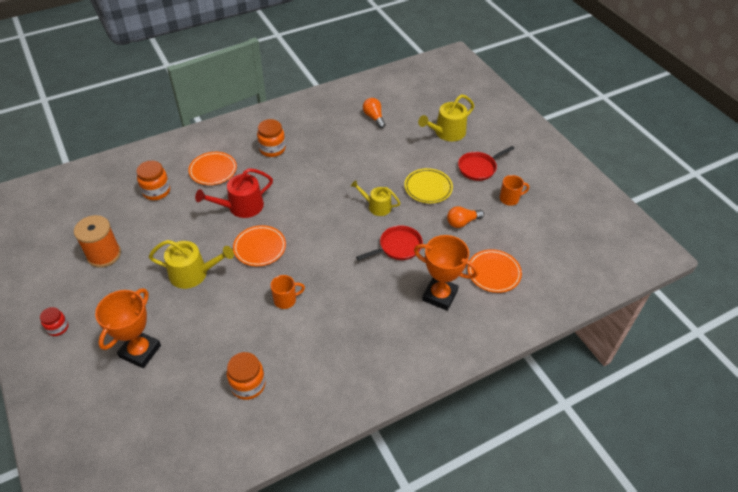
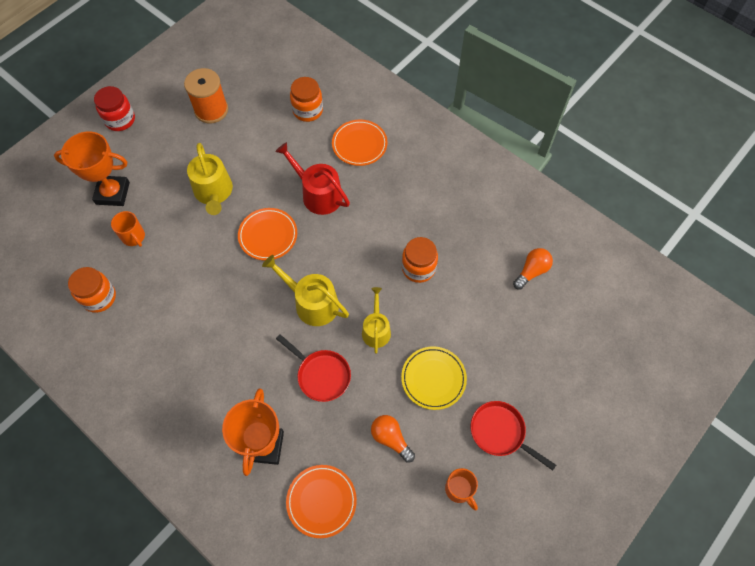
camera: 70 degrees right, 15 degrees up
red jar [40,307,68,336] -> red jar [94,86,135,131], size x1.55
orange jar [257,119,286,157] -> orange jar moved to [402,237,438,283]
orange mug [271,275,305,309] -> orange mug moved to [111,211,145,247]
yellow watering can [418,94,474,141] -> yellow watering can moved to [262,255,349,326]

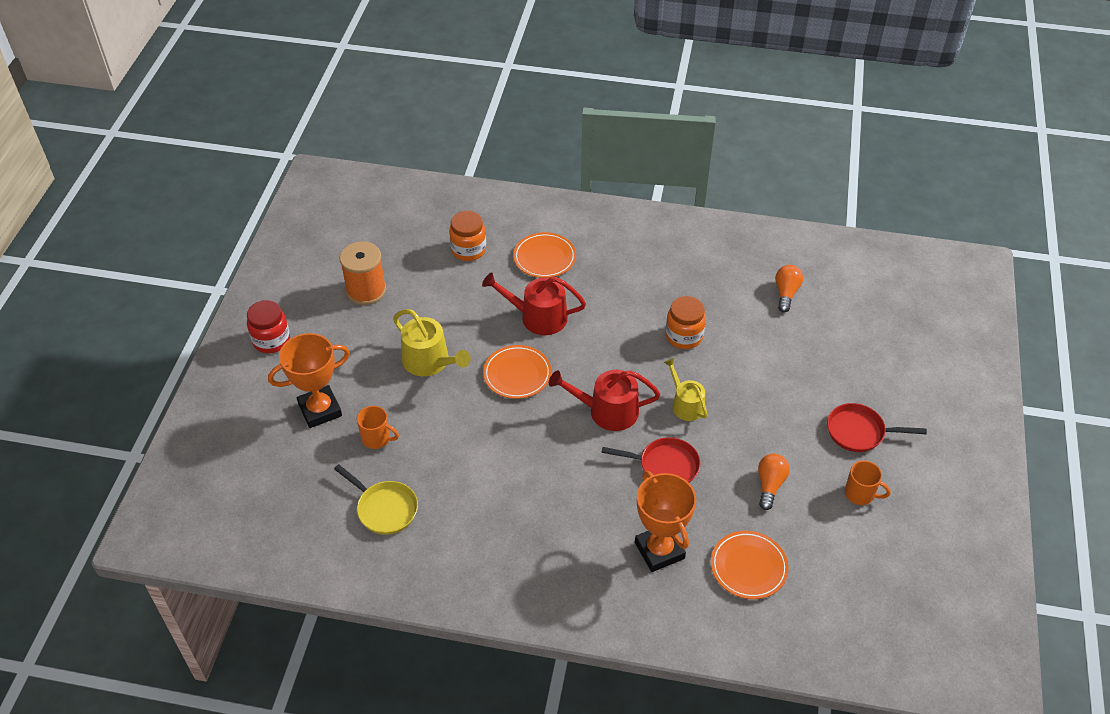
camera: 30 degrees left, 15 degrees down
orange jar [68,267,116,313] -> yellow pan [334,464,418,535]
yellow watering can [262,255,349,326] -> red watering can [549,370,660,431]
orange light bulb [371,415,415,463] -> orange light bulb turned 90 degrees clockwise [758,454,790,510]
yellow plate [401,346,467,410] -> none

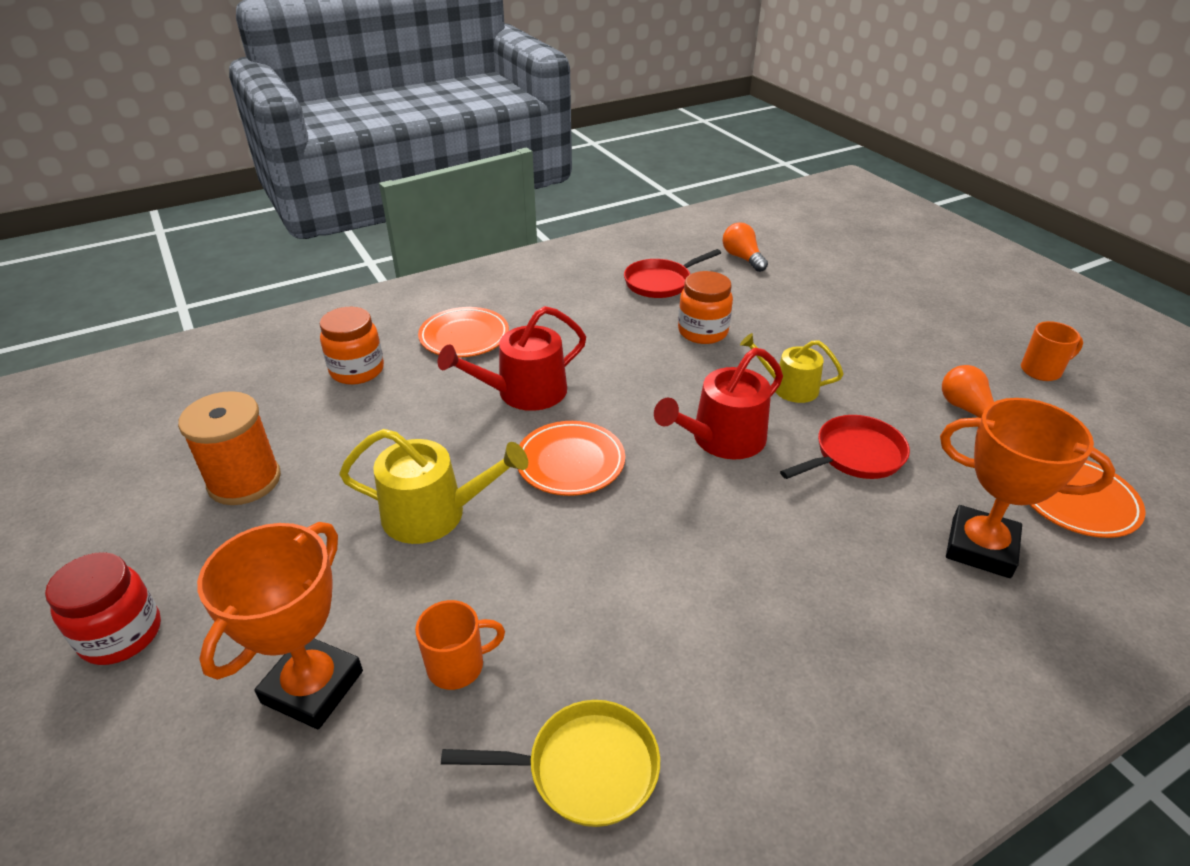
camera: 40 degrees left, 10 degrees down
red pan [827,403,927,452] -> red pan moved to [624,249,721,298]

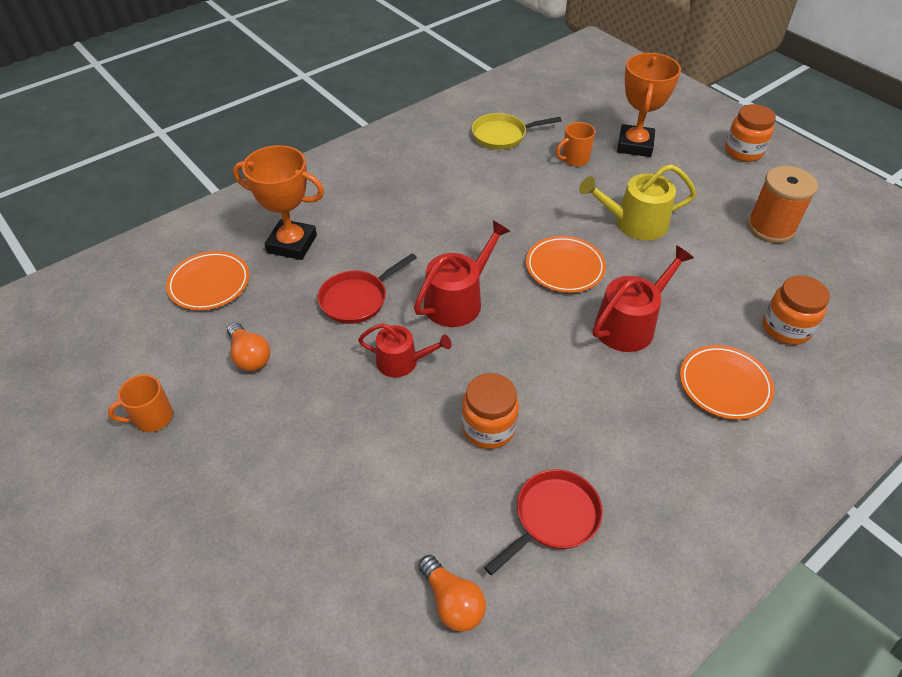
camera: 170 degrees right, 10 degrees up
red jar [45,552,161,665] -> orange jar [725,104,776,162]
yellow watering can [740,333,844,403] -> red watering can [358,323,451,378]

